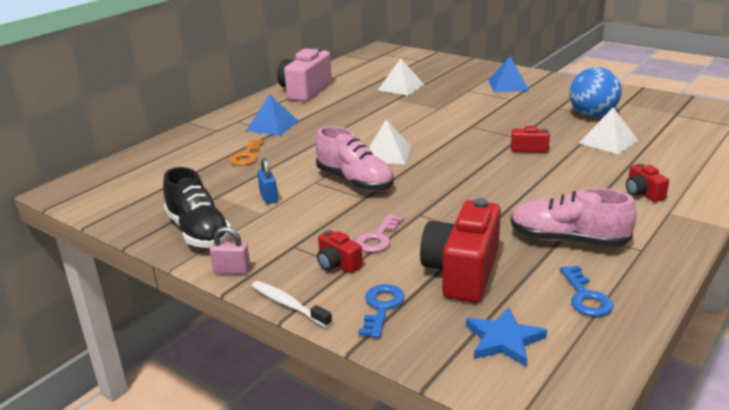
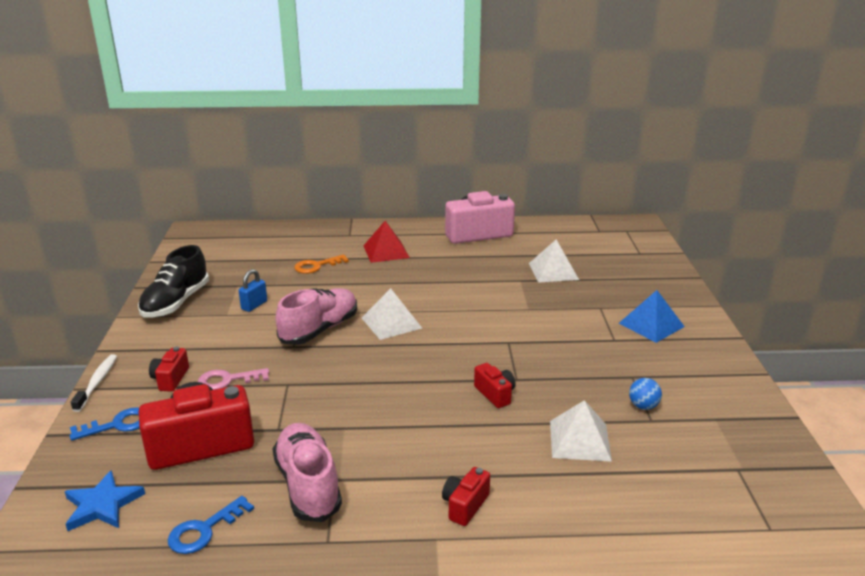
camera: 50 degrees right, 0 degrees up
pink padlock [210,227,250,274] -> none
blue pyramid [246,94,299,136] -> red pyramid [363,221,410,263]
pink shoe [316,126,394,191] -> pink shoe turned 150 degrees counterclockwise [276,288,357,345]
blue ball [569,67,622,117] -> blue ball [629,378,662,410], size x0.46

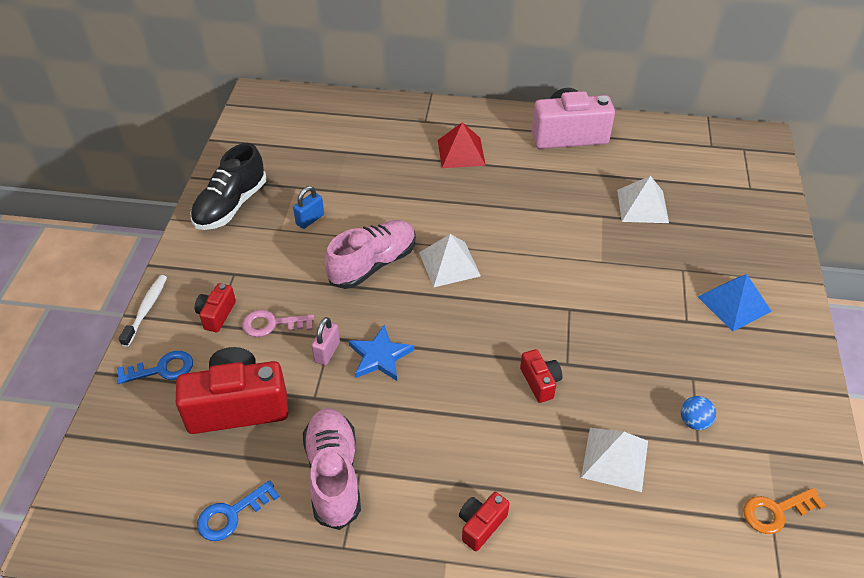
camera: 10 degrees right, 20 degrees up
blue star [65,470,145,531] -> blue star moved to [349,325,414,381]
orange key [294,254,349,274] -> orange key moved to [743,488,826,534]
none -> pink padlock [311,317,340,365]

